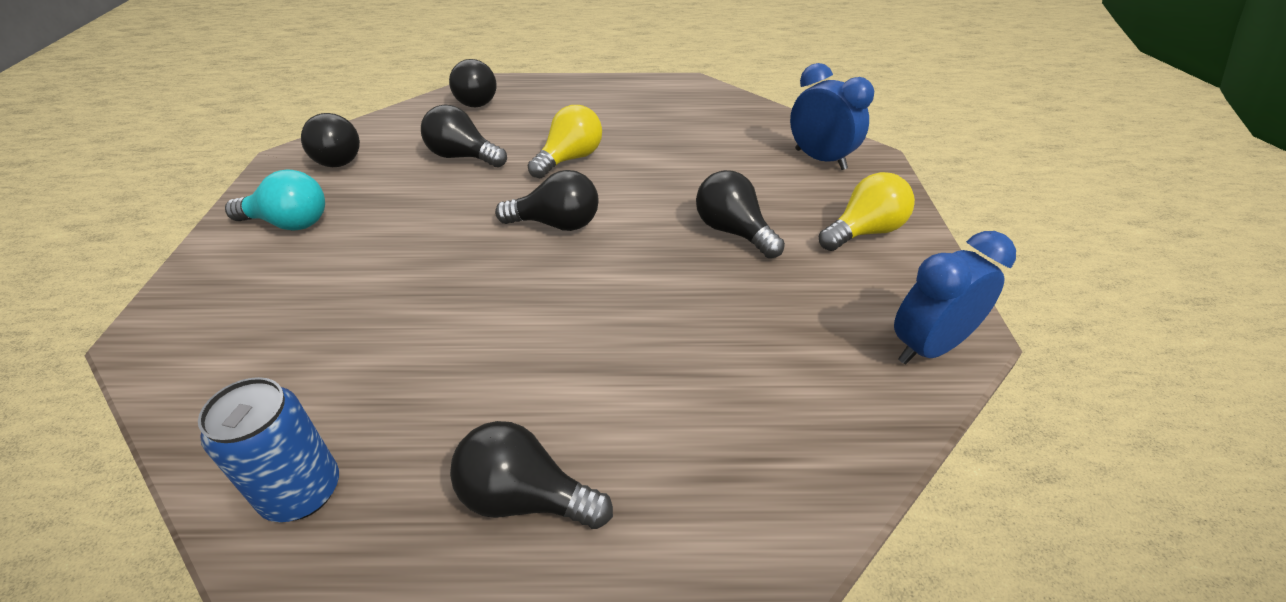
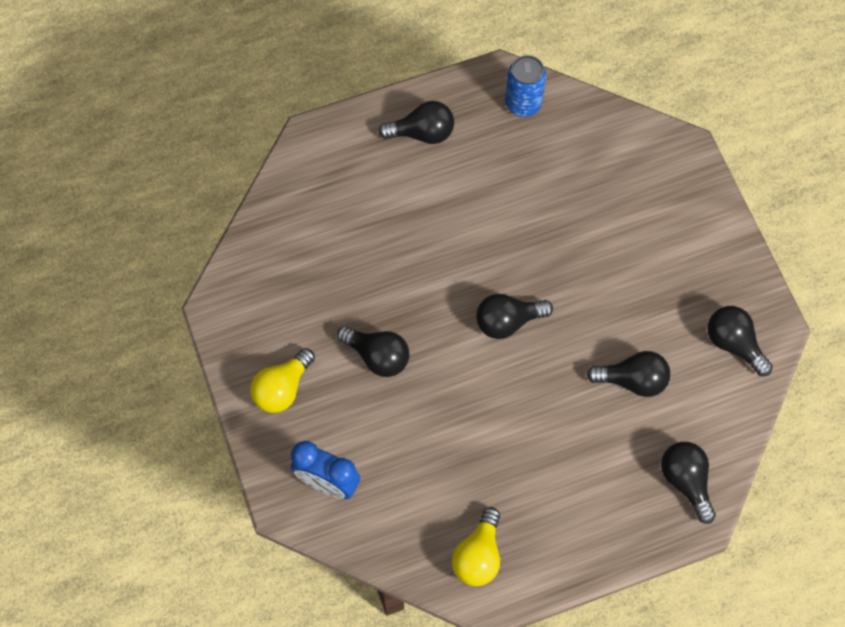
camera: 160 degrees right, 25 degrees up
turquoise light bulb [225,170,325,231] -> none
yellow light bulb [528,105,602,179] -> yellow light bulb moved to [452,507,500,586]
blue clock [894,231,1016,364] -> none

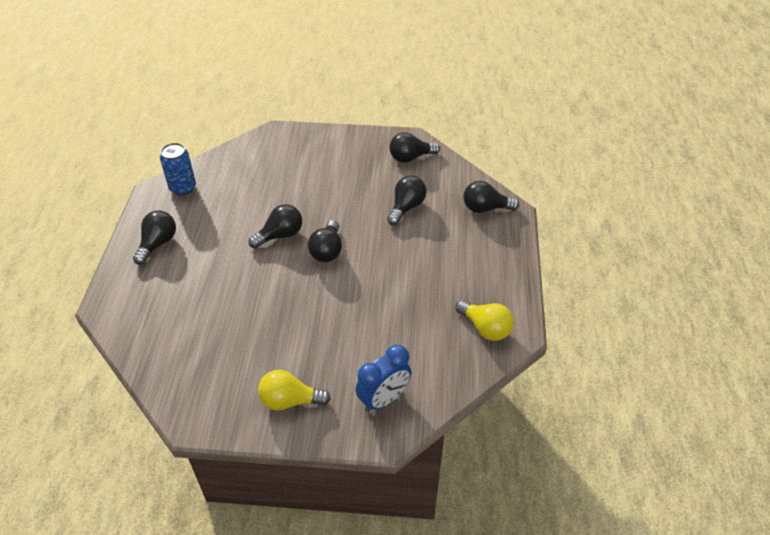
camera: 65 degrees left, 20 degrees down
yellow light bulb [250,348,315,413] -> yellow light bulb turned 120 degrees clockwise [258,370,331,411]
black light bulb [337,326,409,377] -> black light bulb moved to [248,204,302,249]

